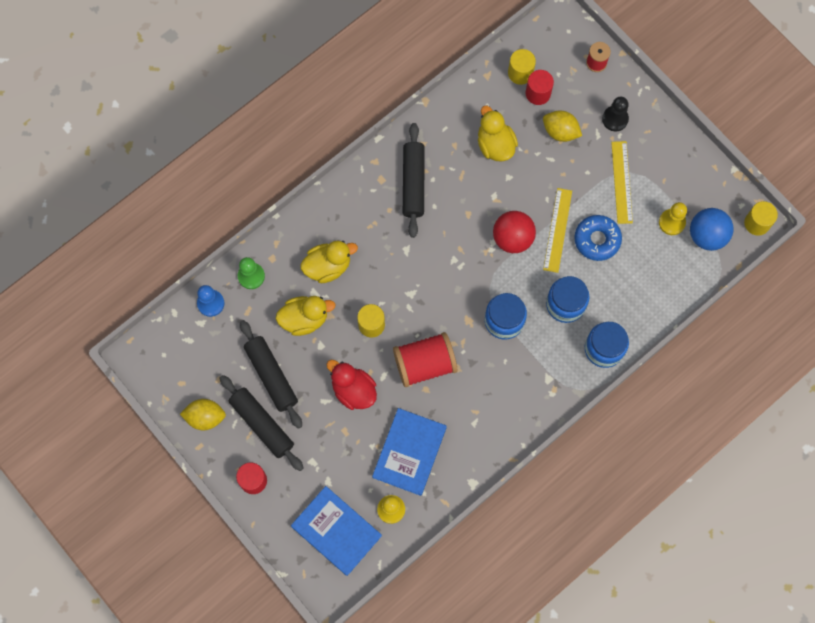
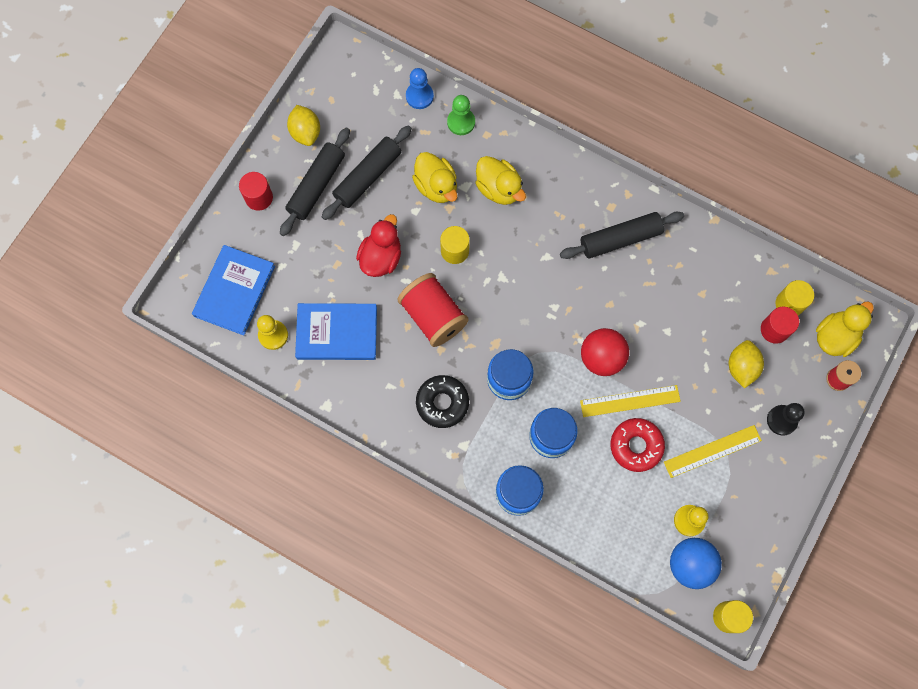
camera: 70 degrees right, 0 degrees up
yellow duck [478,106,518,161] -> yellow duck moved to [816,301,874,357]
blue donut [574,215,622,261] -> red donut [611,418,665,472]
none -> black donut [416,375,469,428]

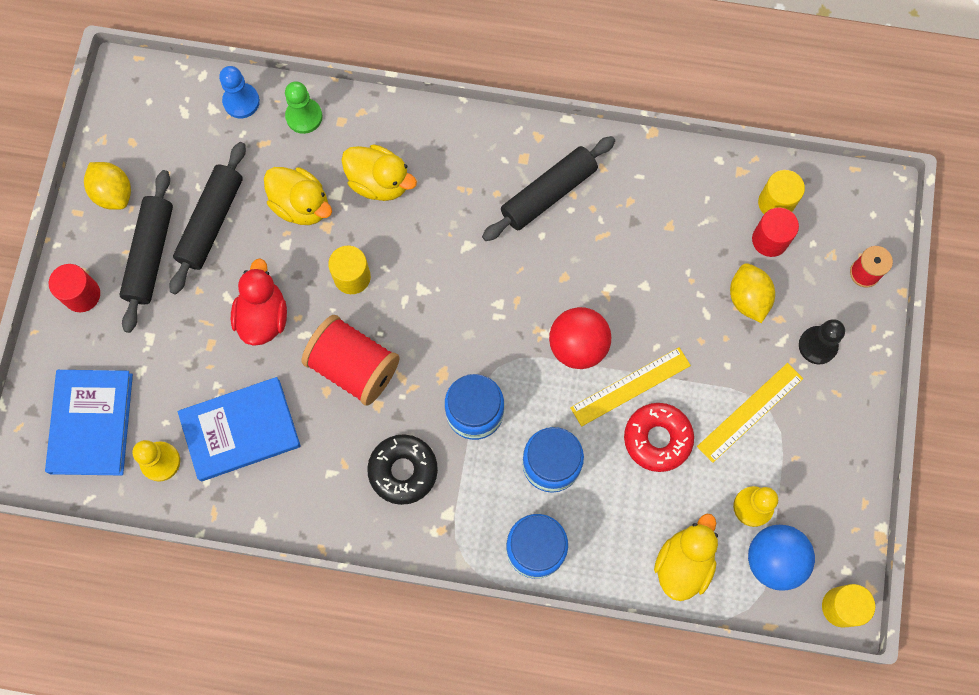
camera: 20 degrees left, 0 degrees up
yellow duck [816,301,874,357] -> yellow duck moved to [654,513,718,601]

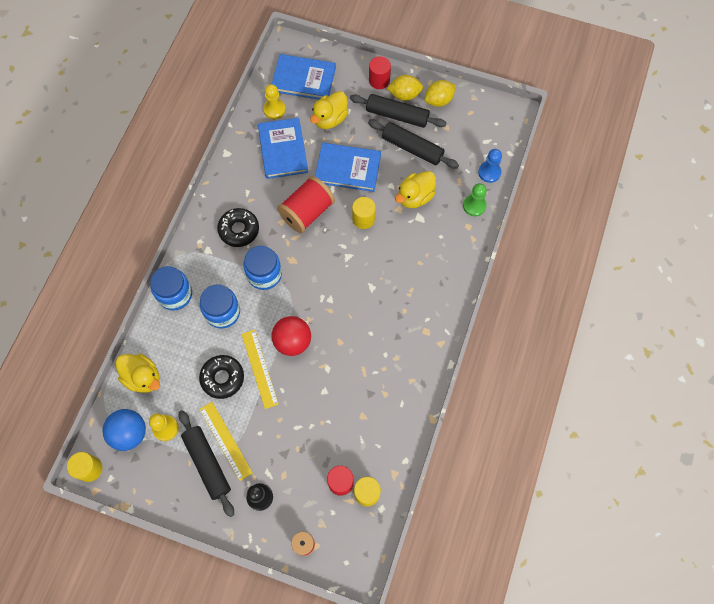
camera: 100 degrees right, 5 degrees down
red duck [231,258,287,346] -> blue book [315,143,381,192]
yellow duck [341,144,417,201] -> yellow duck moved to [310,91,349,129]
black rolling pin [482,136,615,241] -> black rolling pin moved to [179,410,234,517]
red donut [624,403,694,472] -> black donut [199,355,244,399]
yellow lemon [730,263,775,323] -> yellow lemon moved to [387,75,423,101]

